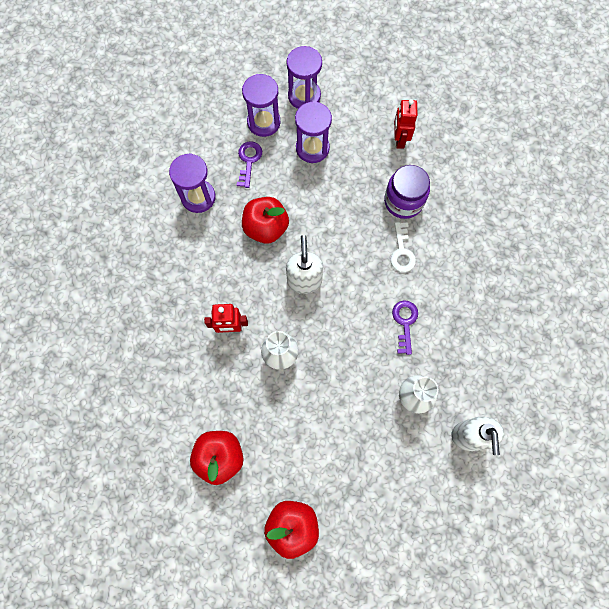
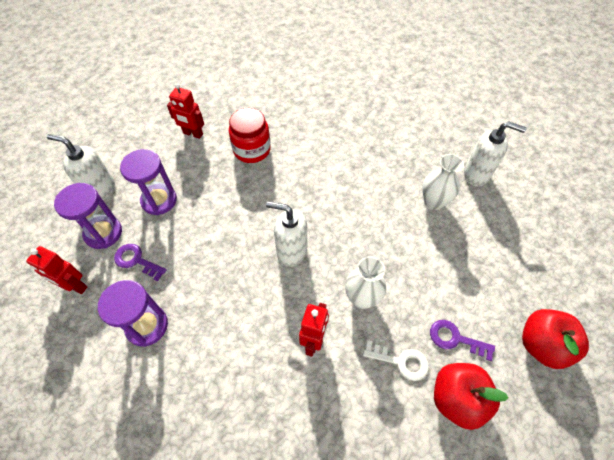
camera: 70 degrees left, 15 degrees down
red apple [242,197,289,244] -> none
purple hourglass [286,46,322,109] -> white soap dispenser [47,134,115,200]
purple jar [384,165,430,219] -> red jar [229,108,271,163]
white key [390,222,416,272] -> white key moved to [363,340,429,381]
purple key [392,300,418,355] -> purple key moved to [430,320,495,361]
none -> red robot [26,246,87,294]

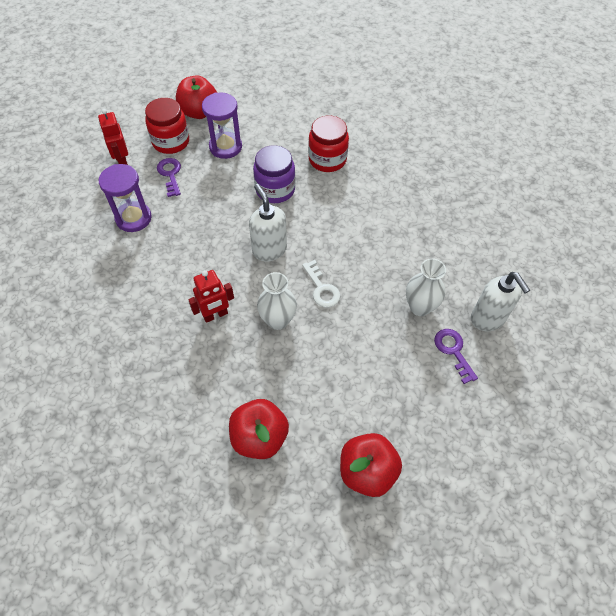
camera: 45 degrees right, 0 degrees up
white soap dispenser [47,134,115,200] -> red apple [176,75,217,119]
purple hourglass [54,183,122,249] -> red jar [145,98,189,154]
red robot [167,83,204,139] -> none
white key [363,340,429,381] -> white key moved to [302,260,340,307]
purple key [430,320,495,361] -> purple key moved to [434,329,478,384]
none -> purple jar [253,145,295,203]

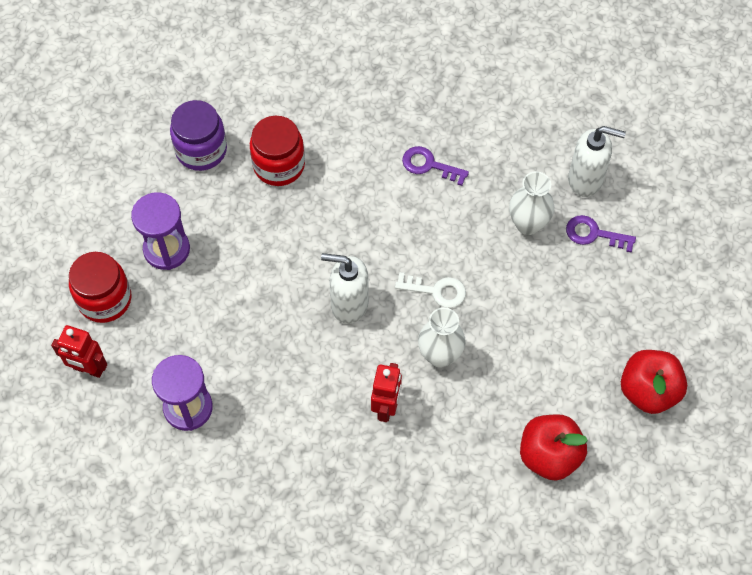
camera: 50 degrees left, 5 degrees up
purple key [157,158,181,197] -> purple key moved to [402,146,469,186]
red apple [176,75,217,119] -> none
purple jar [253,145,295,203] -> purple jar moved to [170,100,227,171]

